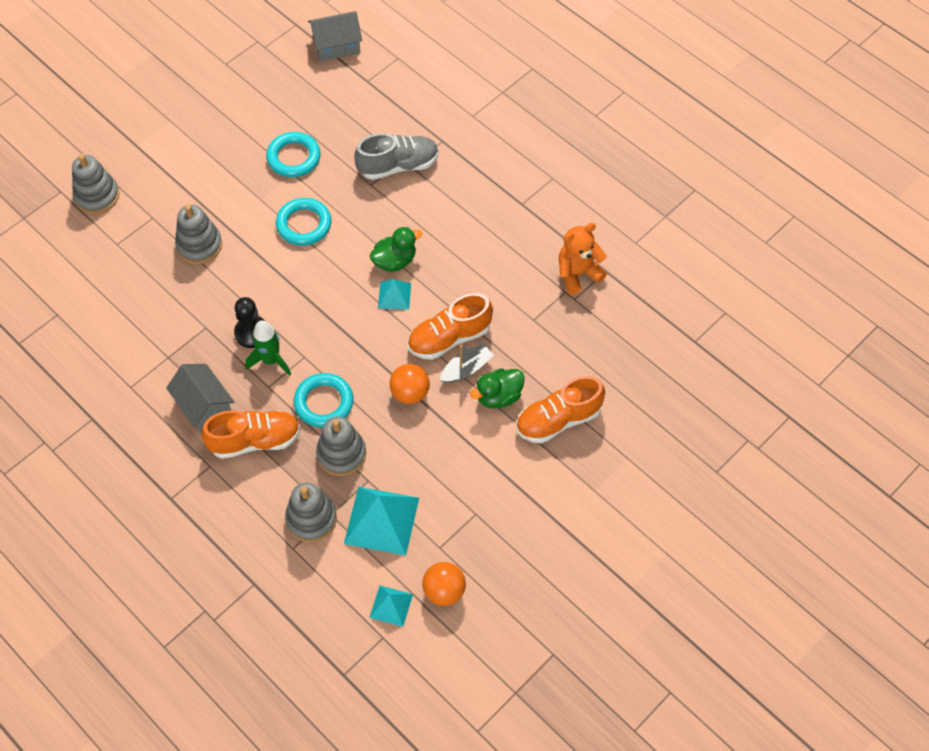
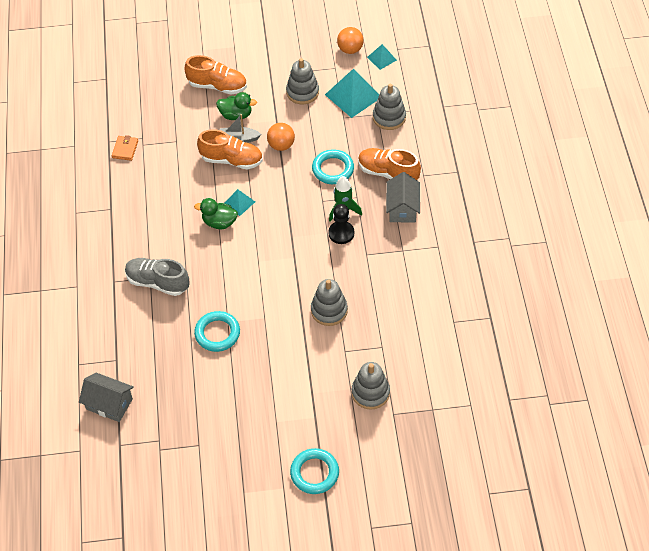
camera: 140 degrees left, 5 degrees down
turquoise ring [276,198,332,246] -> turquoise ring moved to [290,448,339,494]
grey stacking toy [316,416,366,476] -> grey stacking toy moved to [286,58,319,104]
orange teddy bear [559,223,607,295] -> orange wallet [112,135,138,161]

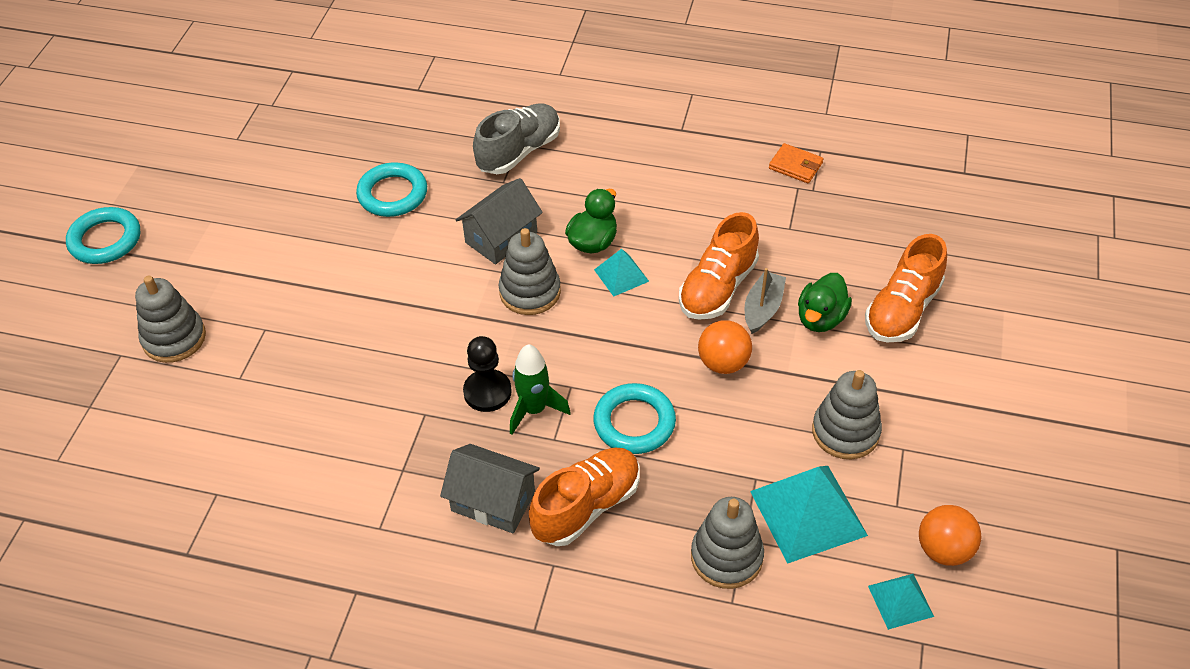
camera: 110 degrees right, 5 degrees down
grey house [79,373,134,422] -> grey house moved to [456,178,543,264]
grey stacking toy [311,279,348,326] -> grey stacking toy moved to [499,228,561,315]

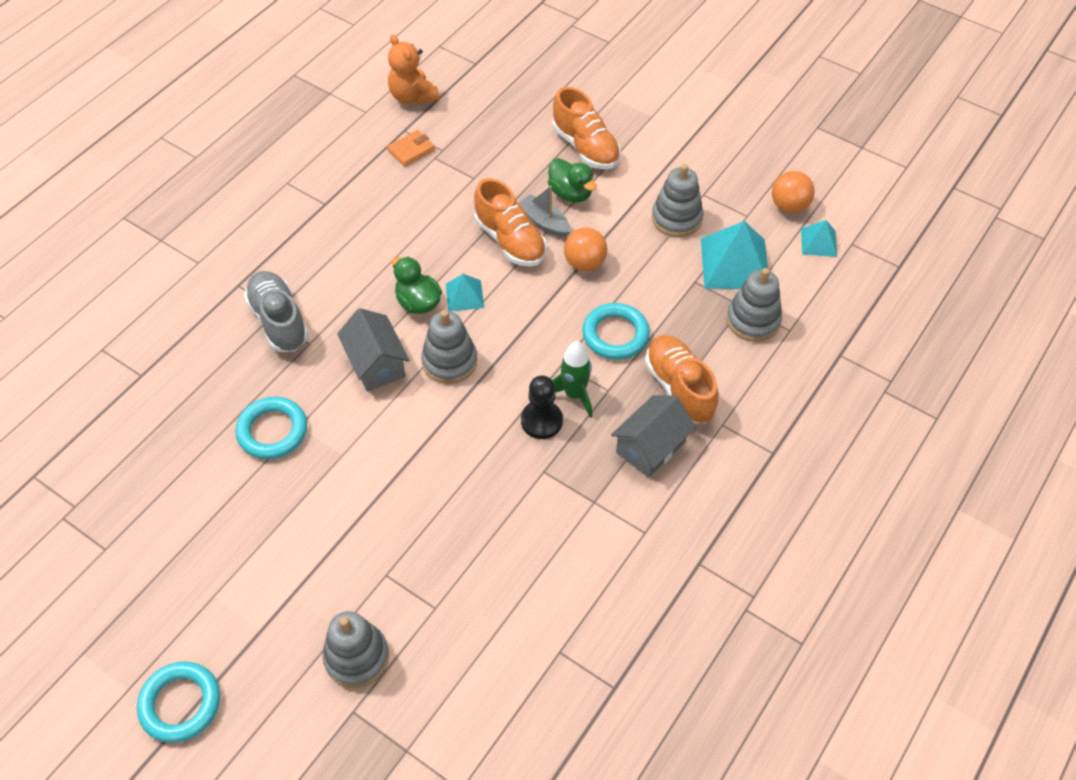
camera: 70 degrees left, 5 degrees up
none -> orange teddy bear [388,35,440,105]

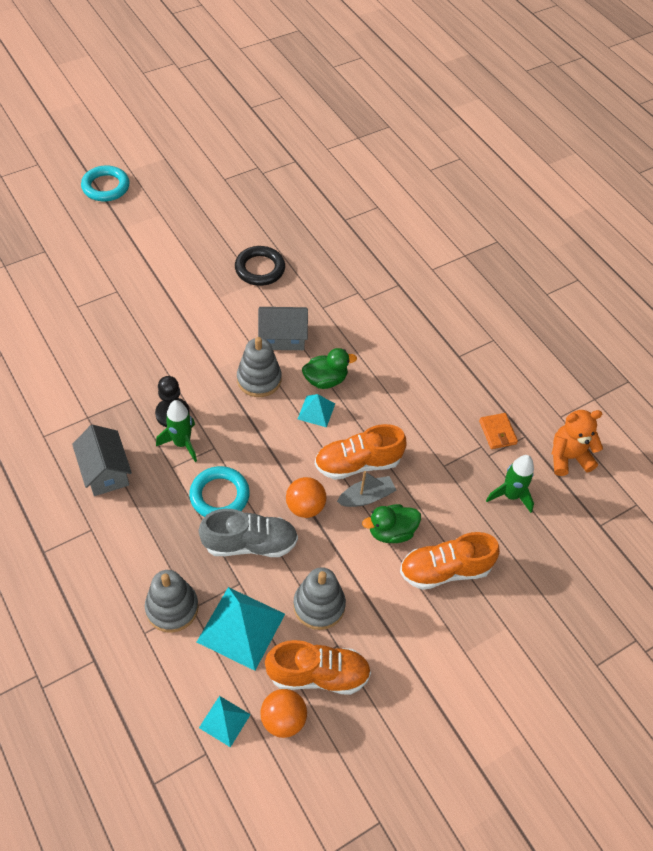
camera: 110 degrees right, 0 degrees up
turquoise ring [235,397,307,459] -> black ring [235,246,285,286]
grey shoe [244,271,309,352] -> grey shoe moved to [198,509,298,557]
grey stacking toy [322,611,389,688] -> none
orange shoe [645,335,719,423] -> orange shoe moved to [265,640,371,695]
none -> green rocket [486,455,534,513]

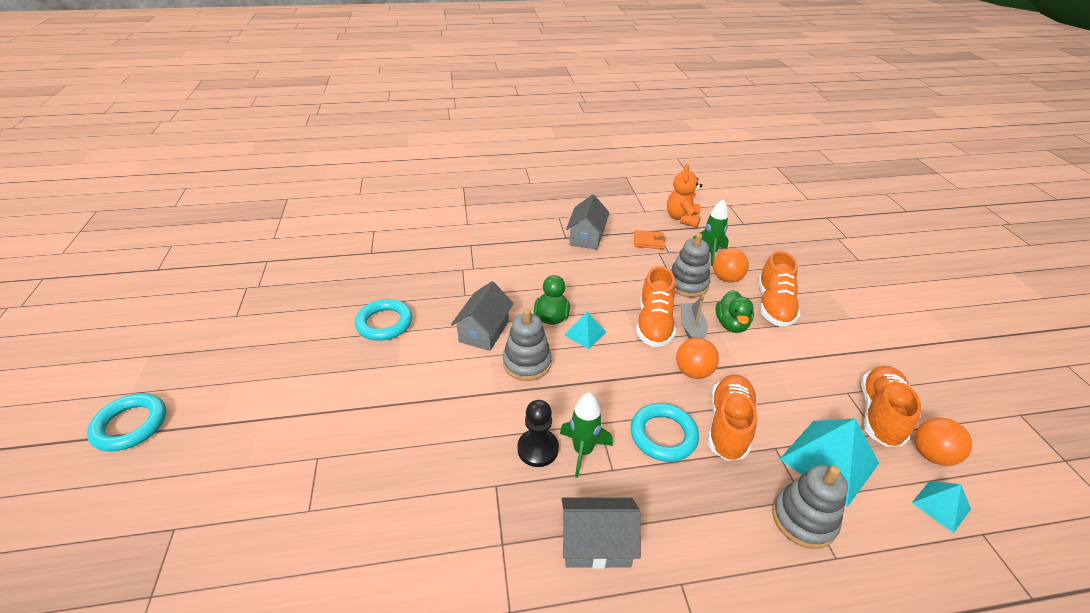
camera: 65 degrees left, 15 degrees down
grey shoe [198,509,298,557] -> orange shoe [708,375,757,461]
black ring [235,246,285,286] -> turquoise ring [355,299,413,341]
grey stacking toy [293,567,346,630] -> grey stacking toy moved to [670,233,710,297]
none -> grey house [566,194,609,250]
none -> orange ball [713,248,749,282]

